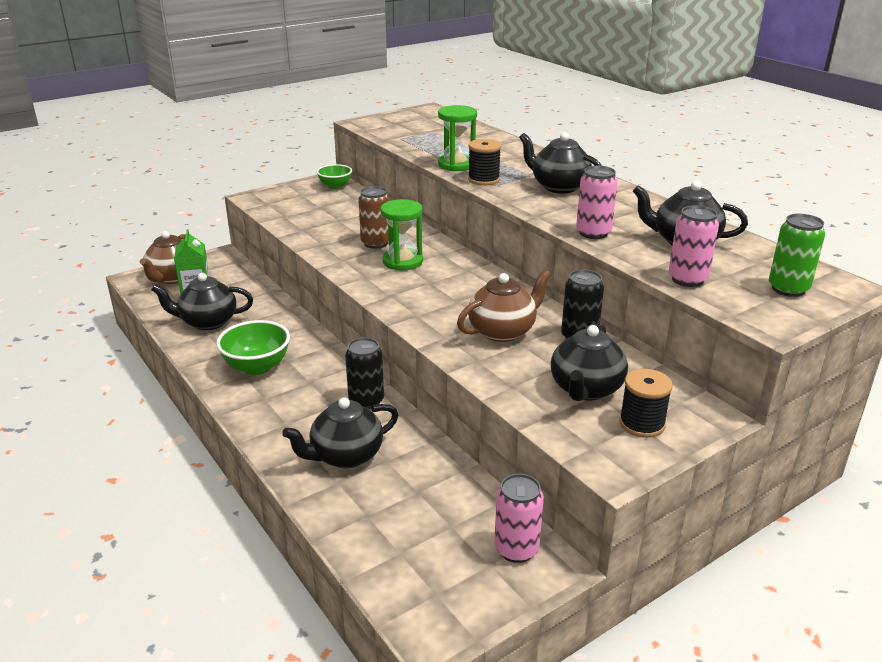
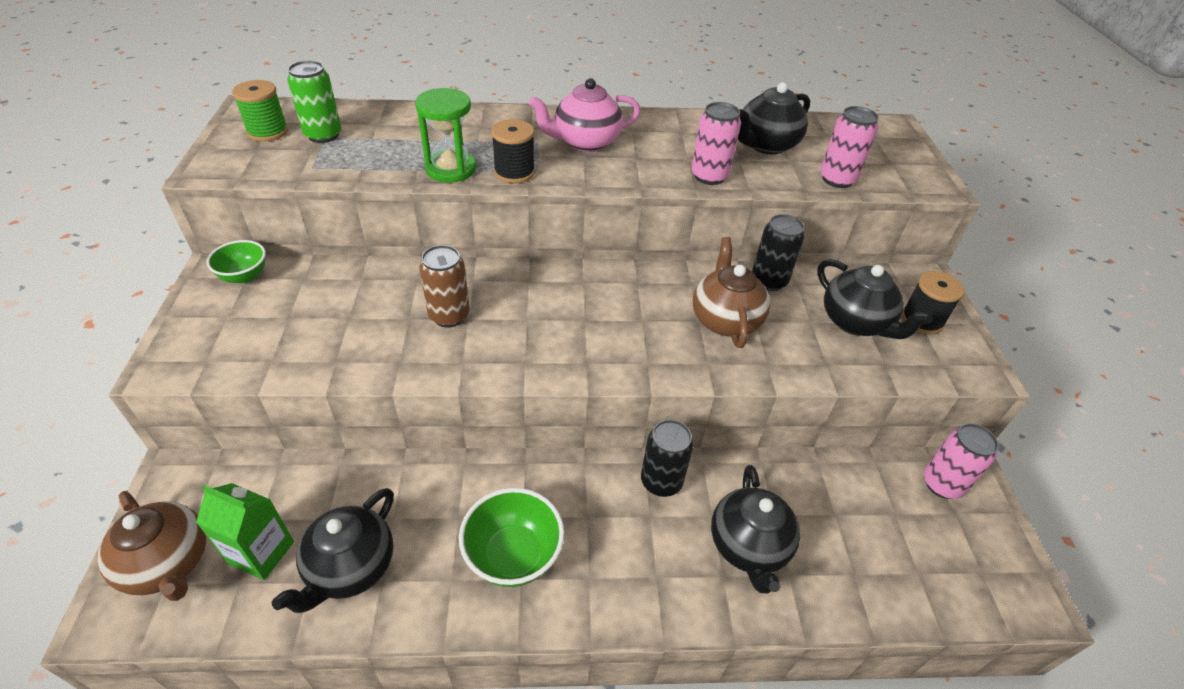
camera: 60 degrees left, 15 degrees up
green hourglass [381,199,423,270] -> none
black teapot [519,132,602,194] -> pink teapot [529,78,641,152]
green can [769,214,825,297] -> green can moved to [287,60,341,143]
none -> green spool [232,80,288,141]

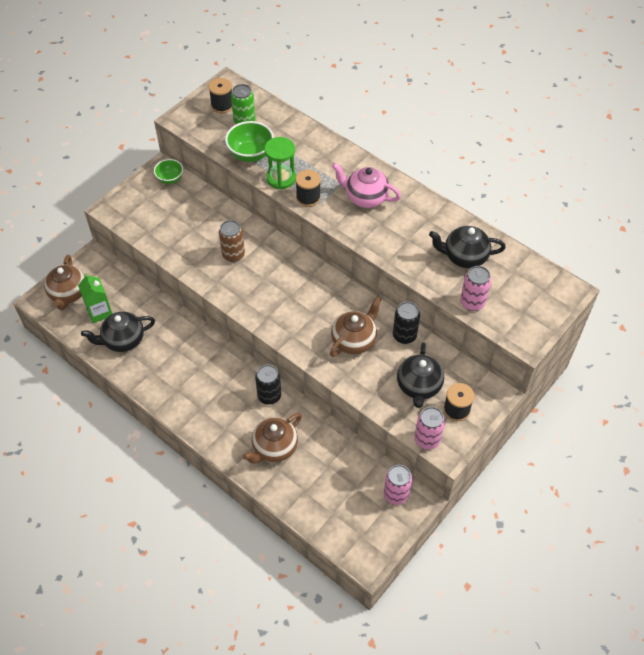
camera: 45 degrees right, 10 degrees up
green spool [232,80,288,141] -> black spool [209,78,232,113]
green bowl [459,488,564,587] -> green bowl moved to [225,121,274,162]
pink can [691,102,741,185] -> pink can moved to [415,407,445,450]
black teapot [711,465,800,593] -> brown teapot [243,413,302,463]

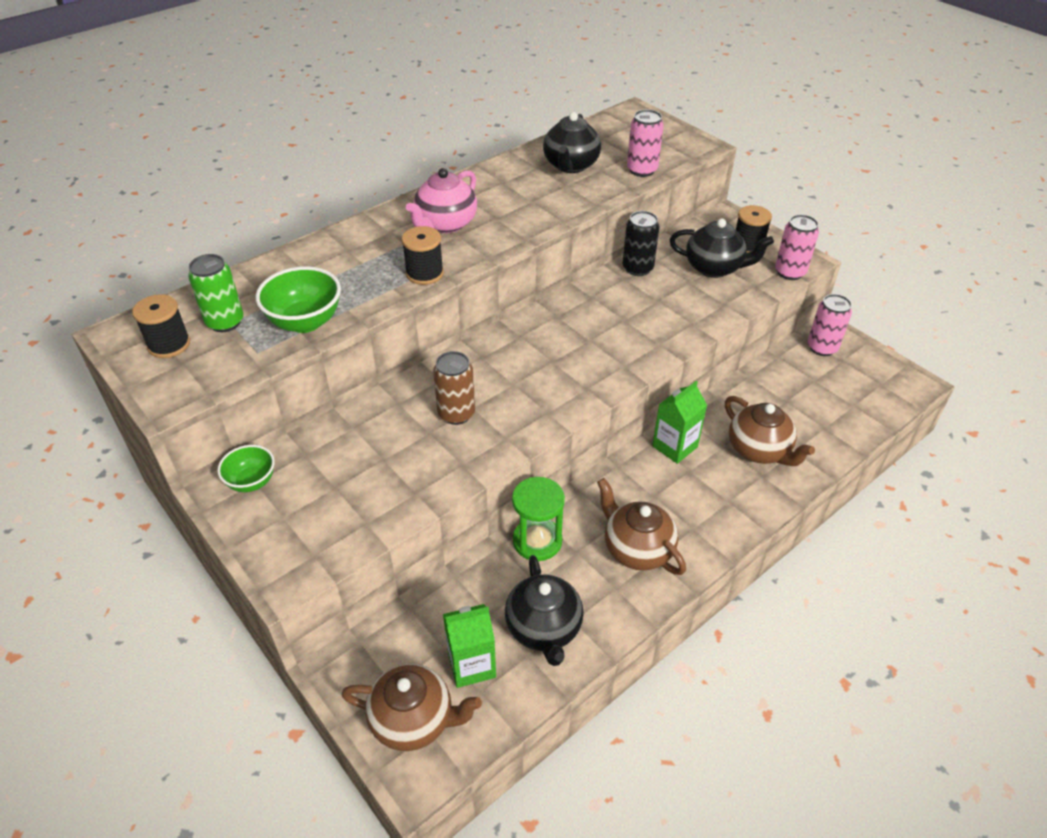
camera: 80 degrees left, 10 degrees down
black can [255,365,281,405] -> green carton [652,381,707,464]
green hourglass [264,137,296,189] -> green hourglass moved to [512,477,565,561]
brown teapot [330,297,381,357] -> brown teapot moved to [597,478,686,575]

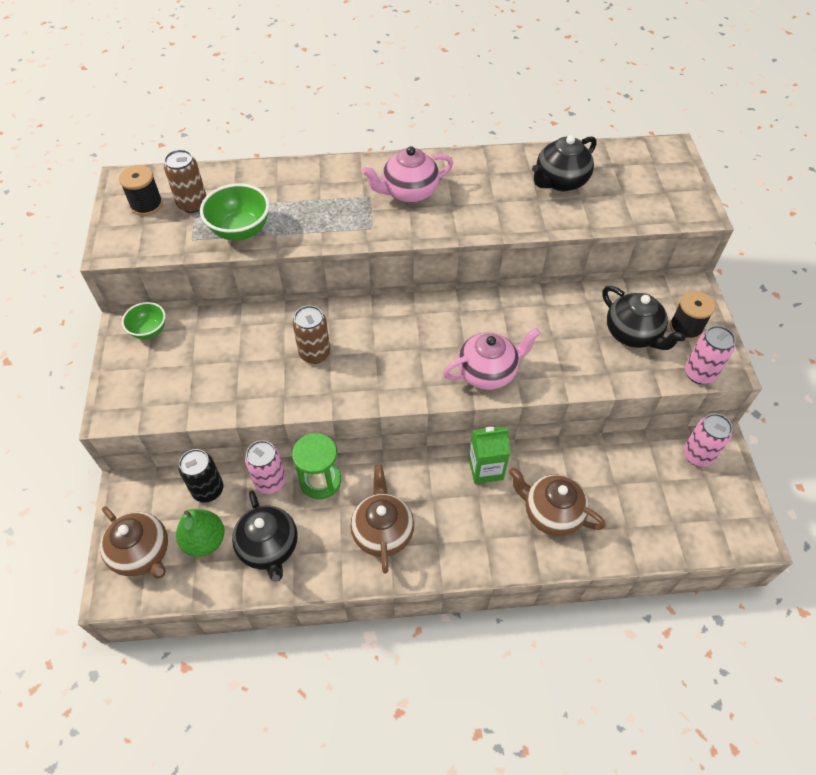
camera: 35 degrees right, 10 degrees up
green can [188,254,244,332] -> brown can [164,150,207,213]
black spool [402,226,444,285] -> none
green carton [443,604,496,688] -> green pear [176,509,225,557]
black teapot [505,555,584,666] -> black teapot turned 45 degrees counterclockwise [232,490,298,582]
black can [623,211,660,276] -> black can moved to [179,449,223,503]
pink can [627,109,664,177] -> pink can moved to [245,440,286,494]
brown teapot [725,396,815,466] -> brown teapot turned 120 degrees clockwise [509,467,606,536]
none -> pink teapot [443,328,541,390]

